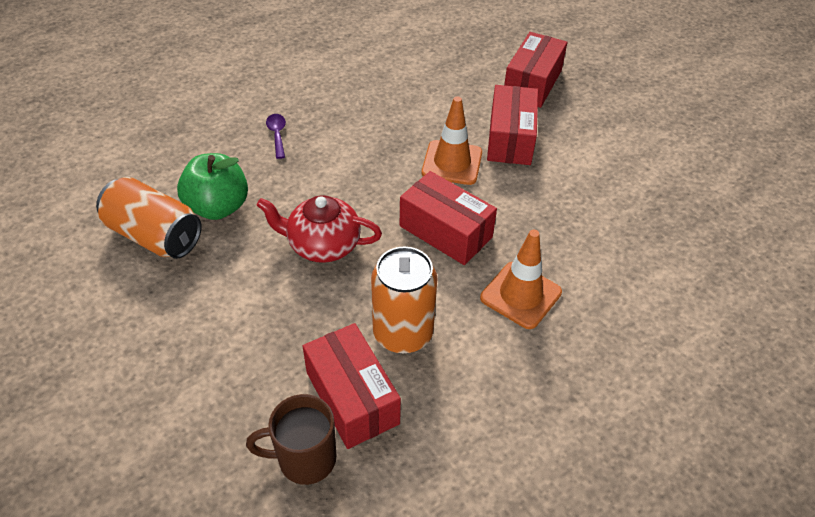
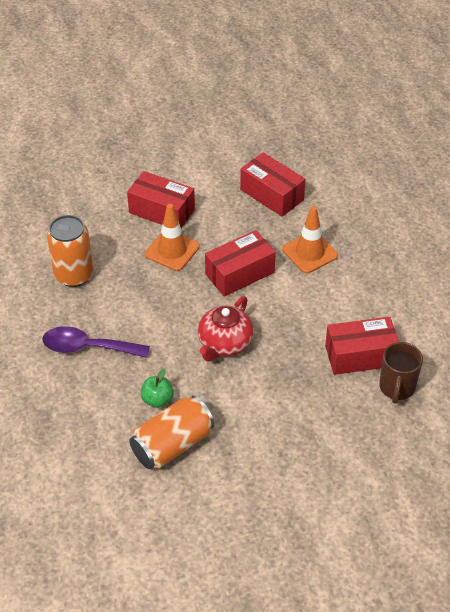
camera: 70 degrees left, 0 degrees up
green apple [177,153,248,220] -> green apple [141,369,173,408], size x0.59
purple spoon [266,114,286,159] -> purple spoon [42,326,150,358], size x1.94
orange can [371,247,437,354] -> orange can moved to [47,215,93,287]
red box [504,32,567,108] -> red box moved to [240,152,306,217]

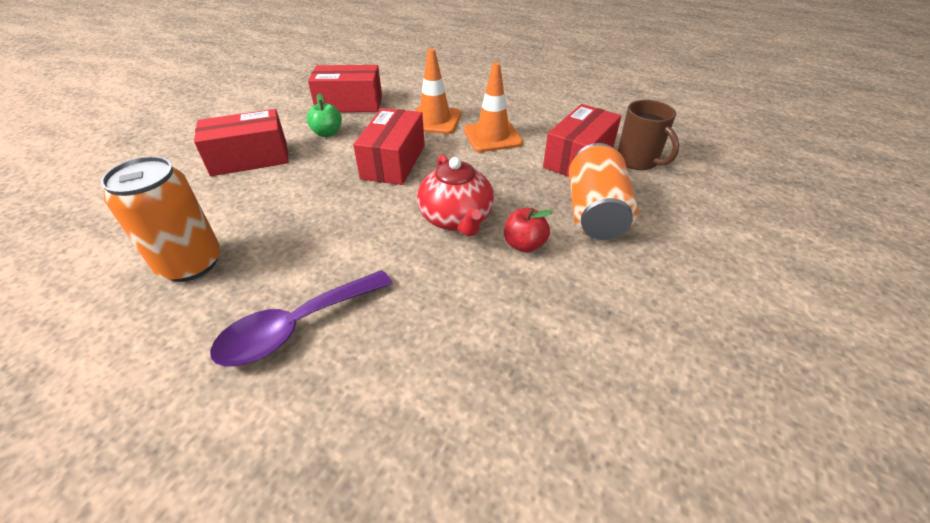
camera: 45 degrees left, 5 degrees down
orange can [129,396,214,469] -> orange can moved to [569,143,638,240]
green apple [141,369,173,408] -> green apple moved to [307,93,342,137]
orange traffic cone [145,204,200,271] -> orange traffic cone moved to [464,62,523,152]
none -> red apple [504,208,552,253]

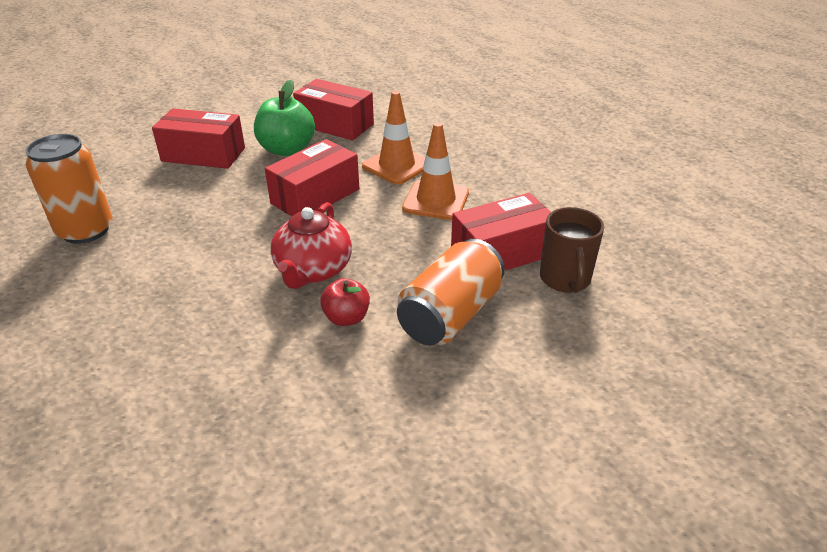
camera: 30 degrees right, 5 degrees down
purple spoon [210,270,393,366] -> none
green apple [307,93,342,137] -> green apple [254,80,315,156], size x1.70

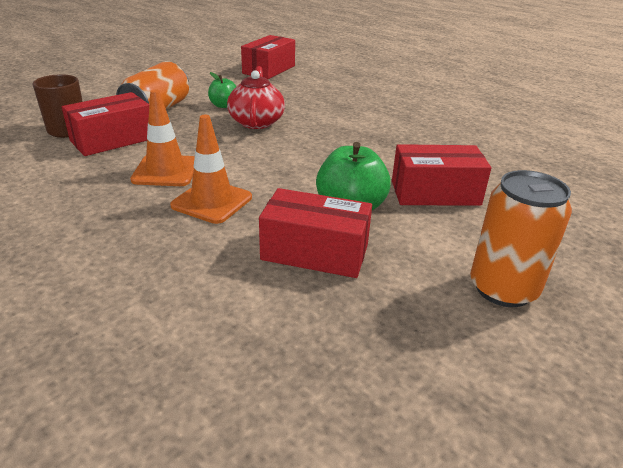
camera: 165 degrees right, 5 degrees down
orange can [26,134,113,244] -> orange can moved to [470,170,572,307]
red box [265,139,359,216] -> red box moved to [241,35,295,79]
red apple [320,278,370,326] -> green apple [208,72,236,108]

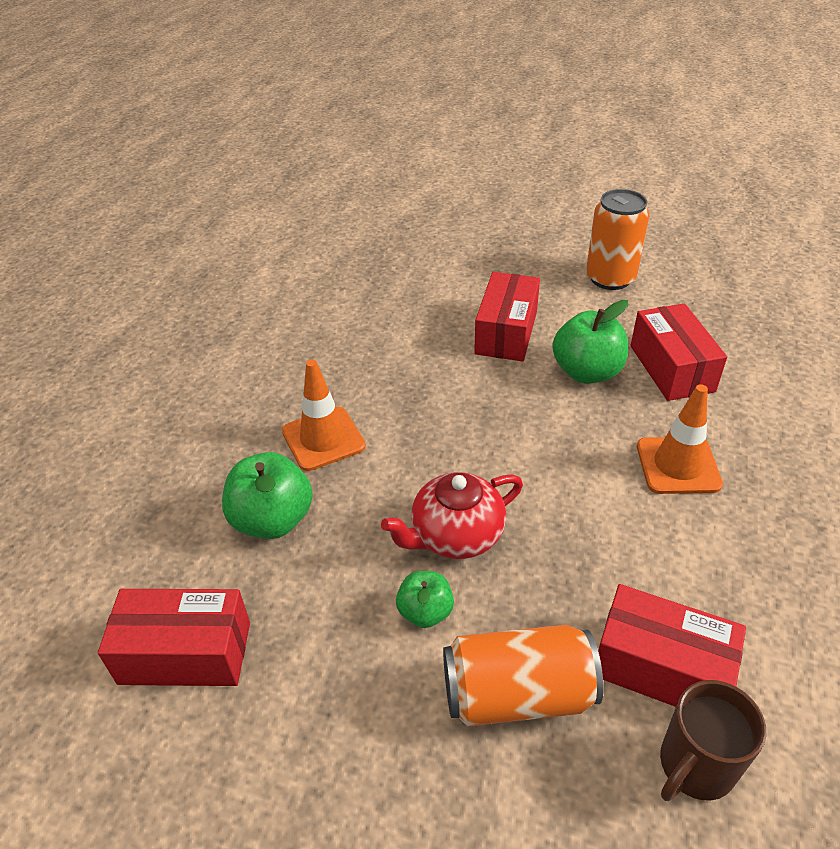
camera: 115 degrees left, 10 degrees up
orange traffic cone [130,89,195,186] -> orange traffic cone moved to [282,359,366,471]
red box [392,144,491,206] -> red box turned 45 degrees clockwise [474,272,540,361]
none -> green apple [222,452,313,539]

